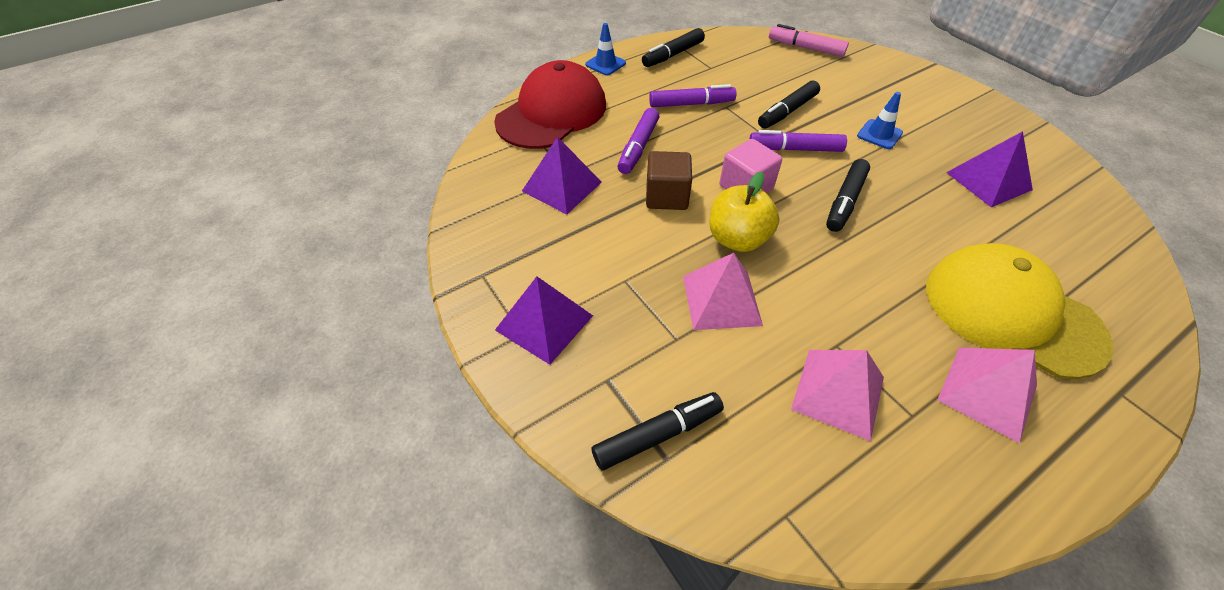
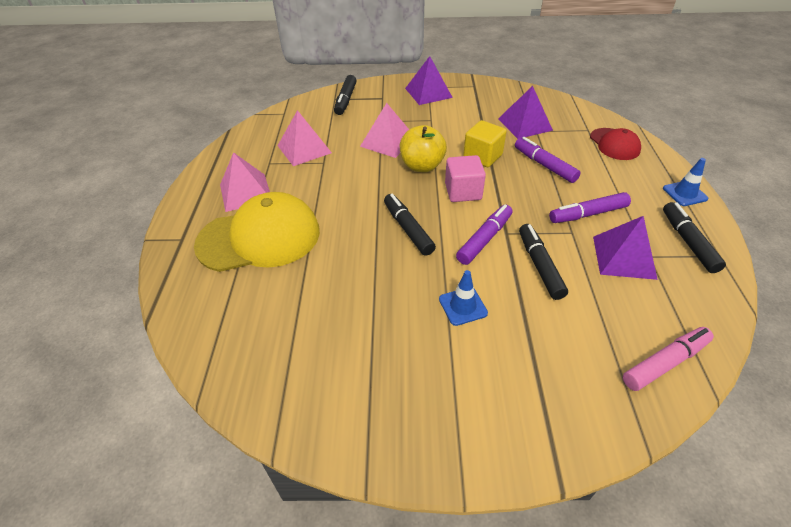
camera: 125 degrees right, 5 degrees down
red cap [494,60,606,149] -> red cap [590,128,641,160], size x0.54
brown cube [646,151,692,210] -> yellow cube [463,120,507,167]
purple marker [649,84,737,107] -> purple marker turned 45 degrees clockwise [549,192,631,223]
purple pyramid [946,131,1033,207] -> purple pyramid moved to [593,216,658,280]

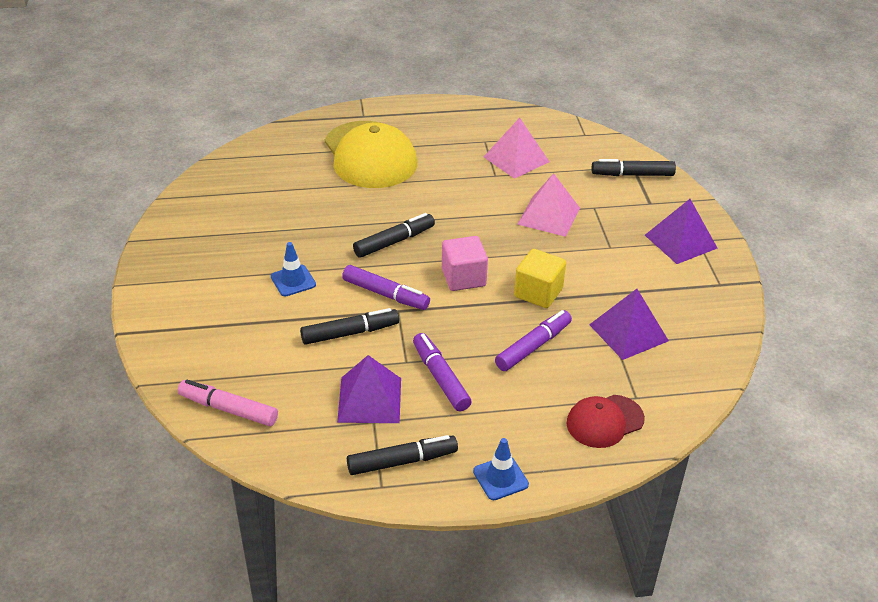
camera: 80 degrees right, 5 degrees down
pink pyramid [220,152,270,212] -> none
yellow apple [400,125,447,172] -> none
pink marker [623,327,714,391] -> pink marker turned 150 degrees clockwise [178,380,278,426]

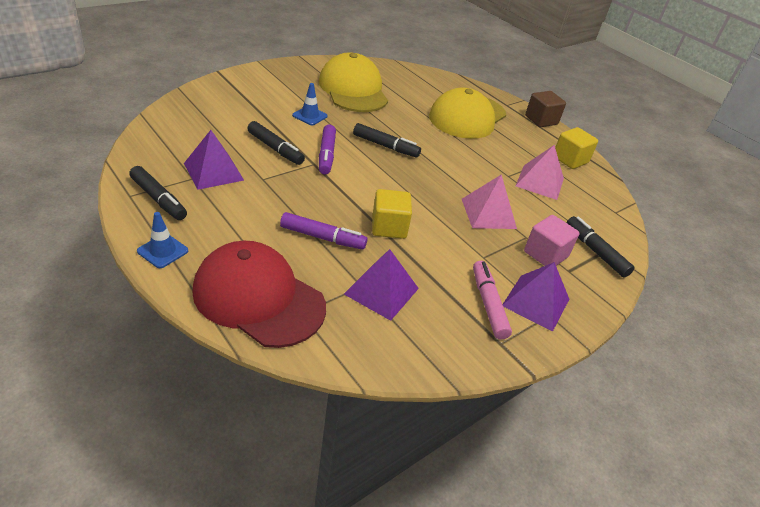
camera: 55 degrees right, 0 degrees up
pink marker [178,380,278,426] -> pink marker moved to [473,261,512,340]
purple marker [413,333,472,411] -> none
pink cube [442,236,488,291] -> pink cube moved to [524,215,580,266]
red cap [566,395,645,448] -> red cap [192,241,326,348], size x1.86
none -> yellow cap [319,52,388,112]
none -> brown cube [525,91,566,127]
none -> yellow cube [555,127,598,169]

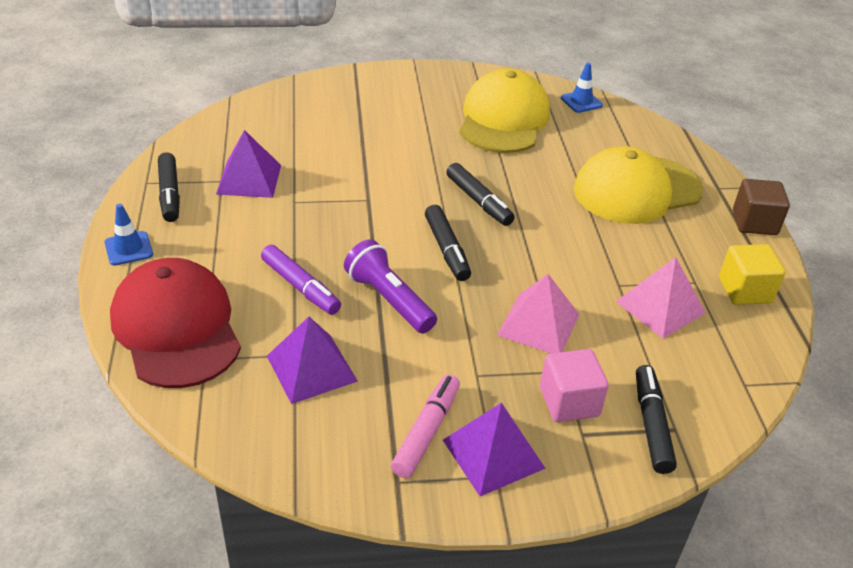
camera: 35 degrees right, 0 degrees up
black marker [247,121,305,165] -> black marker moved to [425,205,471,281]
blue traffic cone [292,83,328,125] -> blue traffic cone moved to [561,62,603,113]
purple marker [319,125,336,175] -> none
yellow cube [372,189,412,239] -> purple flashlight [344,239,437,333]

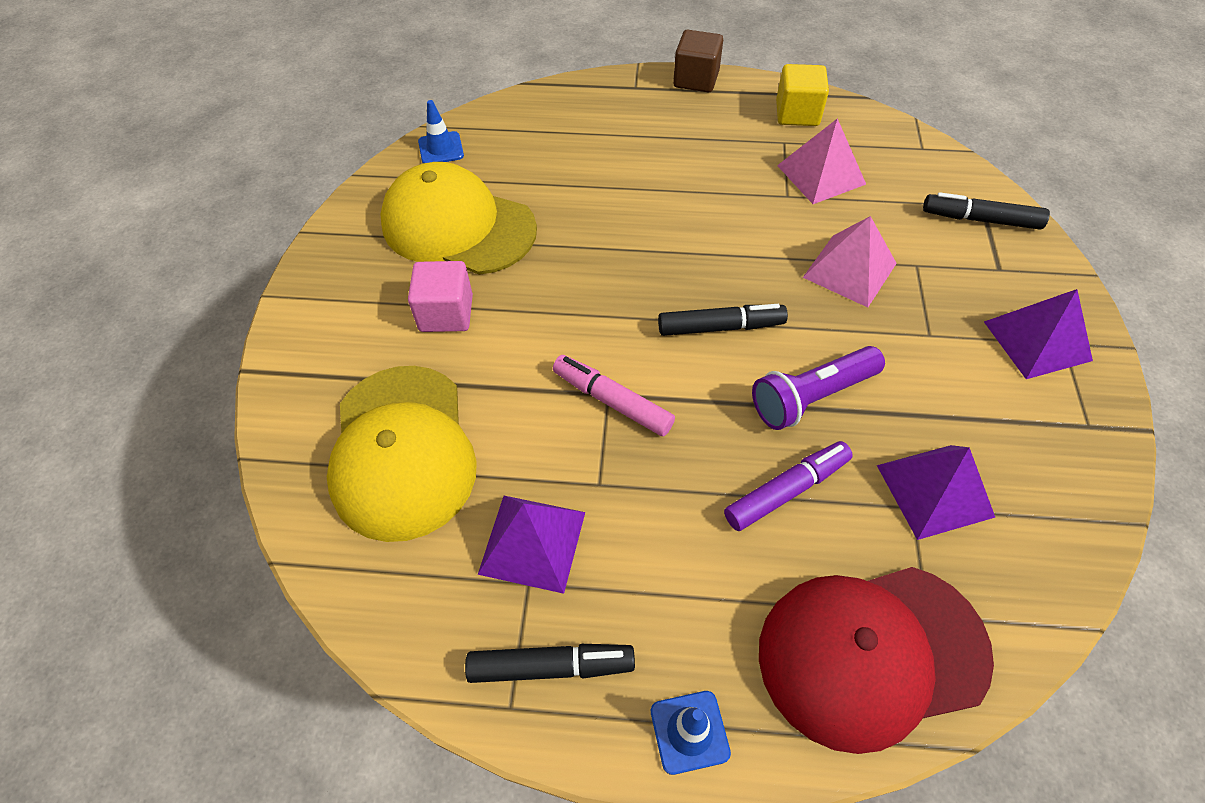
camera: 75 degrees left, 15 degrees up
pink marker [391,374,460,478] -> pink marker moved to [553,355,675,436]
black marker [447,163,515,226] -> none
pink cube [540,349,609,422] -> pink cube moved to [408,261,473,332]
yellow cap [574,146,703,224] -> yellow cap moved to [327,366,477,542]

